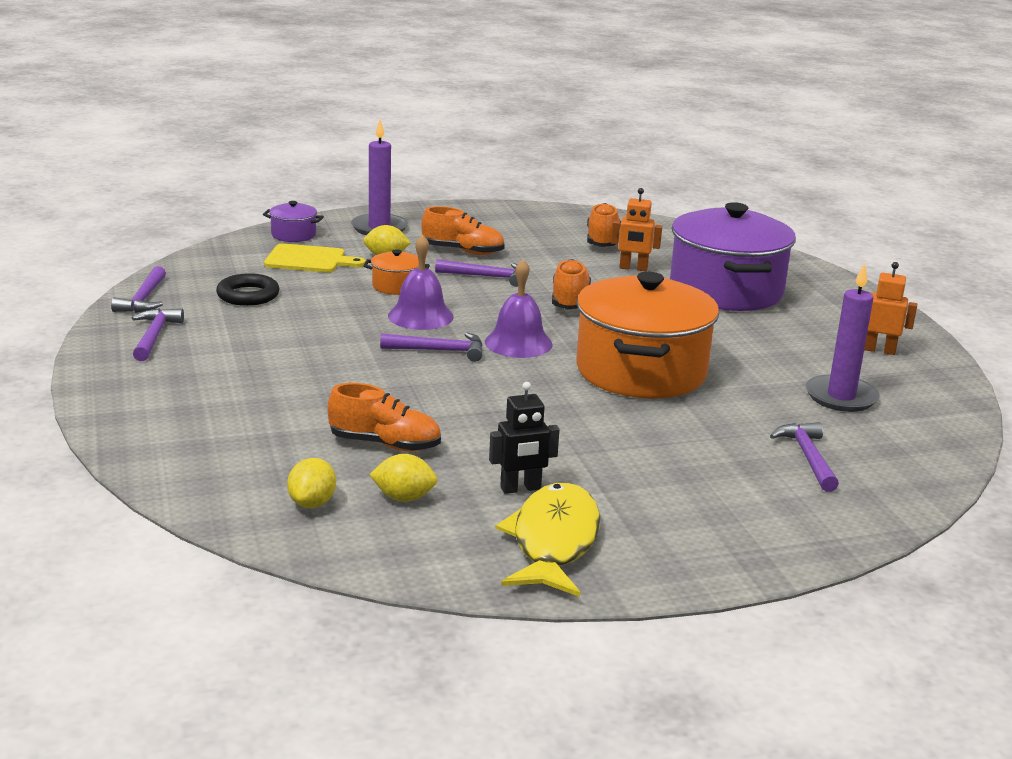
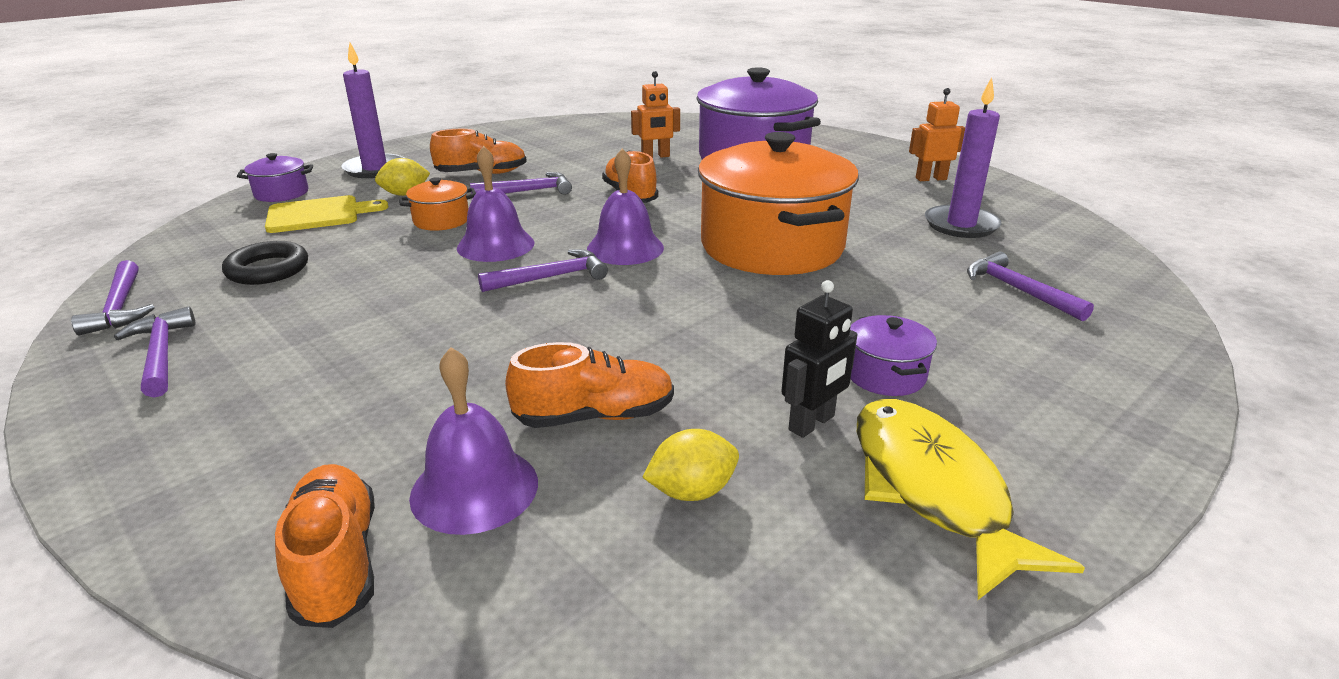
camera: 25 degrees left, 5 degrees up
yellow lemon [287,458,336,508] -> none
orange shoe [587,203,621,247] -> orange shoe moved to [275,464,375,628]
none -> purple bell [409,347,538,535]
none -> purple pot [850,315,937,396]

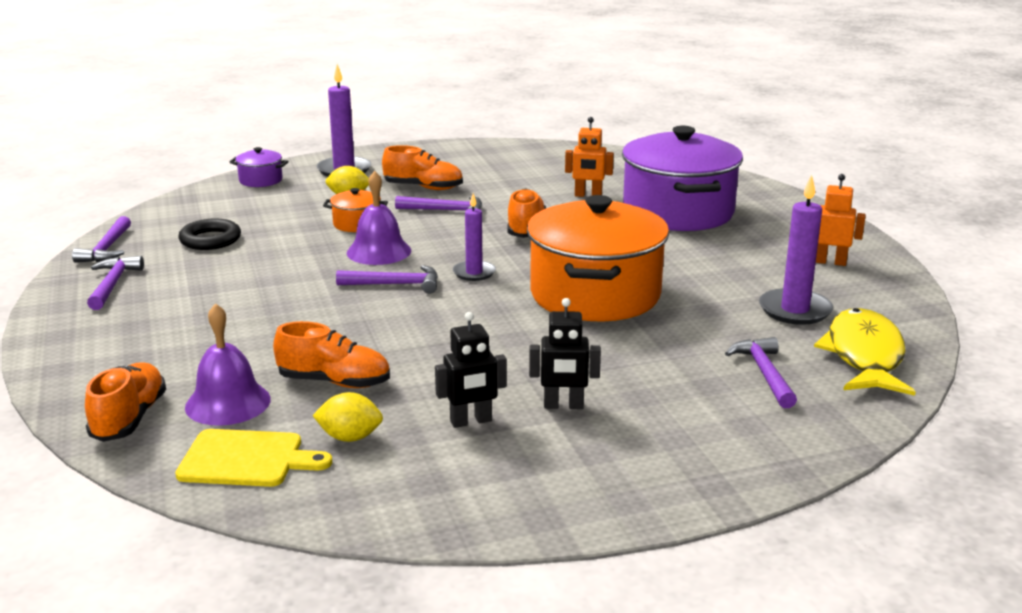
camera: 25 degrees right, 5 degrees down
yellow cutting board [265,195,388,233] -> yellow cutting board moved to [175,429,332,487]
purple bell [587,148,664,265] -> purple candle [453,194,496,281]
purple pot [850,315,937,396] -> black robot [529,298,601,409]
yellow fish [857,399,1085,600] -> yellow fish moved to [814,308,916,396]

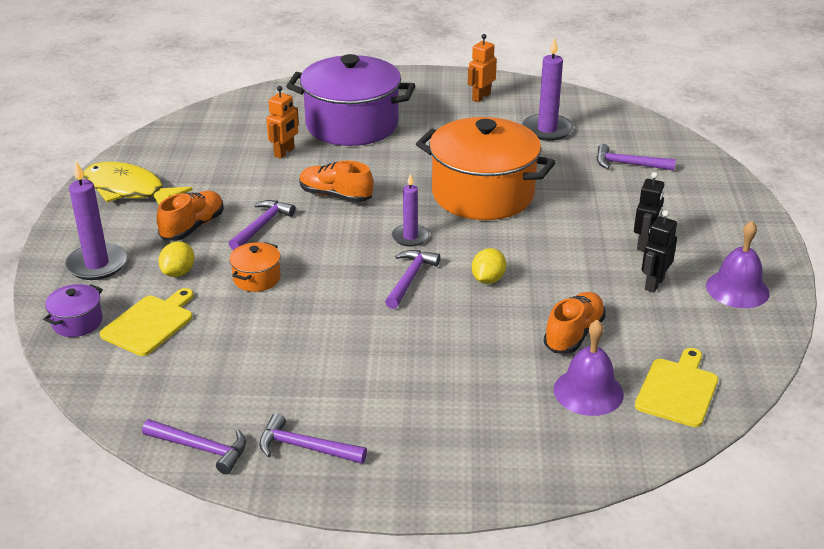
camera: 70 degrees left, 10 degrees up
orange shoe [85,362,166,442] -> none
black ring [179,219,241,250] -> none
yellow lemon [312,392,383,442] -> yellow lemon moved to [472,248,506,284]
purple bell [347,171,411,265] -> purple bell moved to [706,221,770,308]
black robot [435,312,507,428] -> black robot turned 150 degrees counterclockwise [642,210,677,293]
yellow fish [814,308,916,396] -> yellow fish moved to [83,162,193,204]
none -> yellow cutting board [100,288,194,356]

